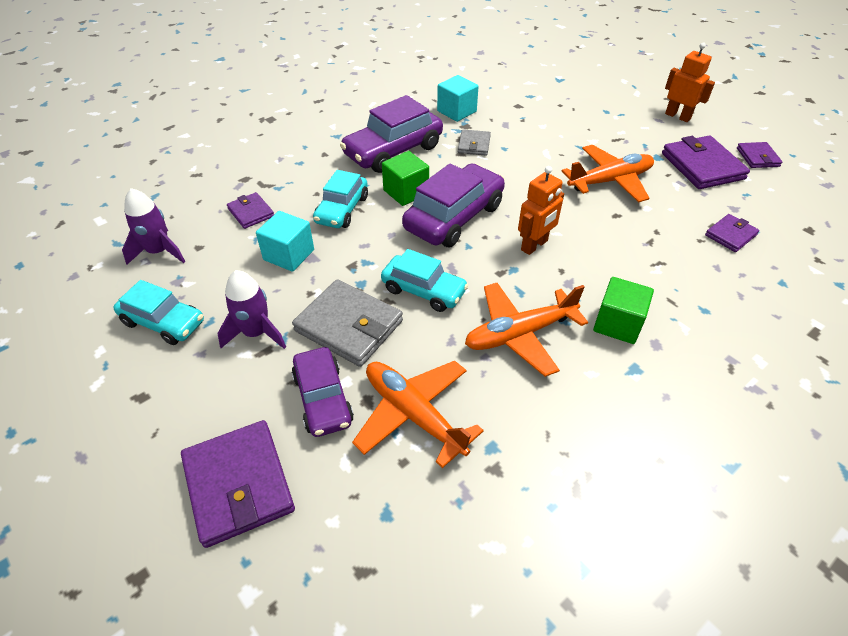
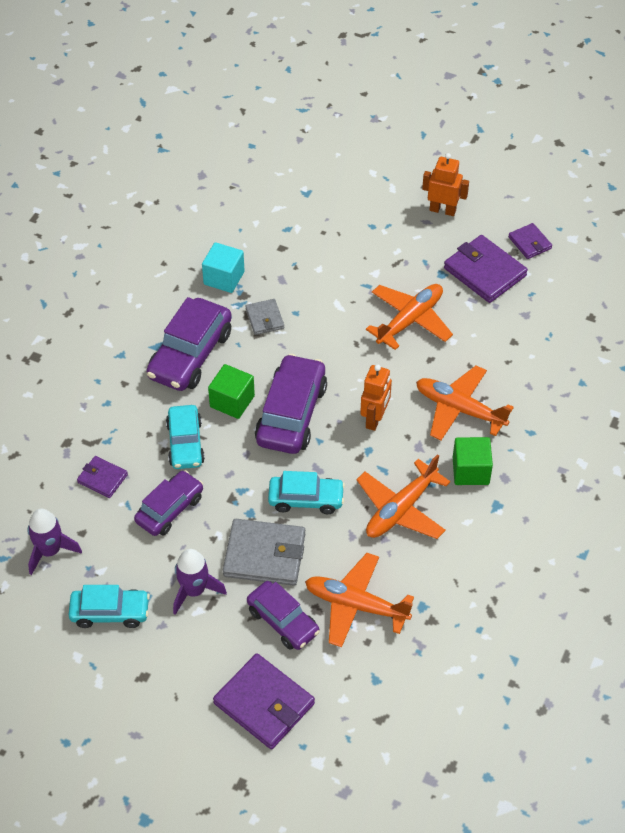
camera: 25 degrees left, 5 degrees up
turquoise cube [256,211,314,272] -> purple car [134,470,203,536]
purple wallet [705,214,759,252] -> none
none -> orange plane [416,366,514,440]

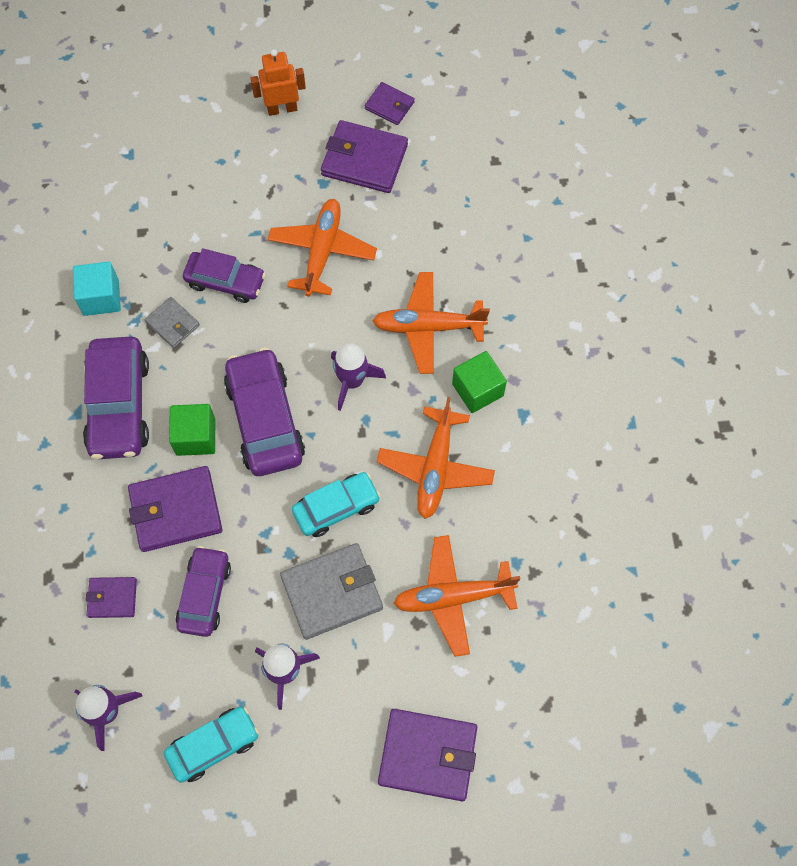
camera: 30 degrees left, 15 degrees up
turquoise car [166,405,205,469] -> purple wallet [128,466,223,552]
purple car [247,581,320,650] -> purple car moved to [183,248,266,303]
orange robot [360,365,392,431] -> purple rocket [331,343,386,411]

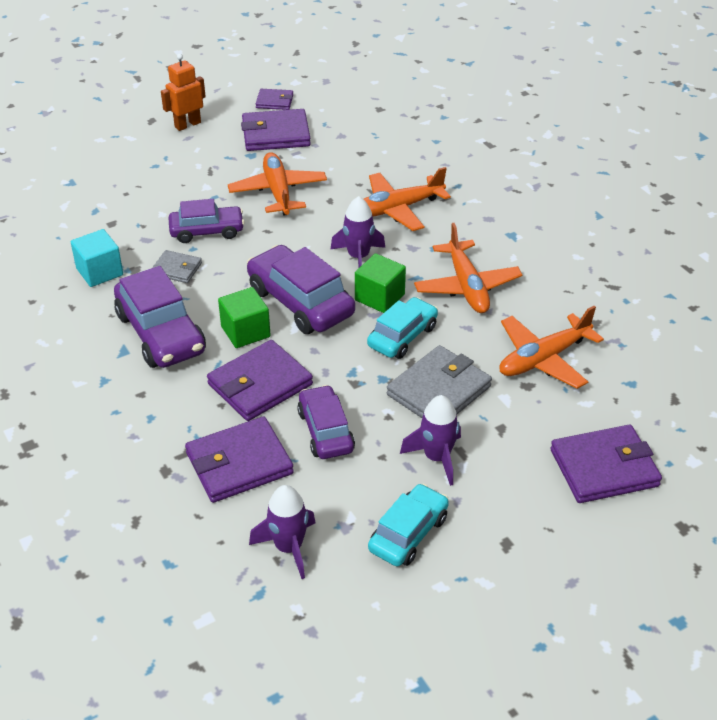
camera: 25 degrees left, 25 degrees down
purple wallet [86,577,137,618] -> purple wallet [185,416,294,503], size x1.81
green cube [452,351,507,413] -> green cube moved to [355,253,406,313]

